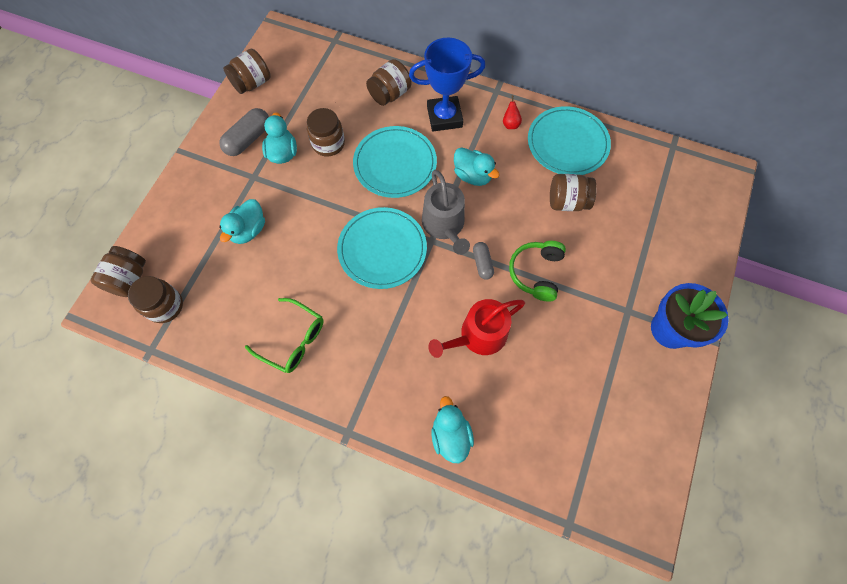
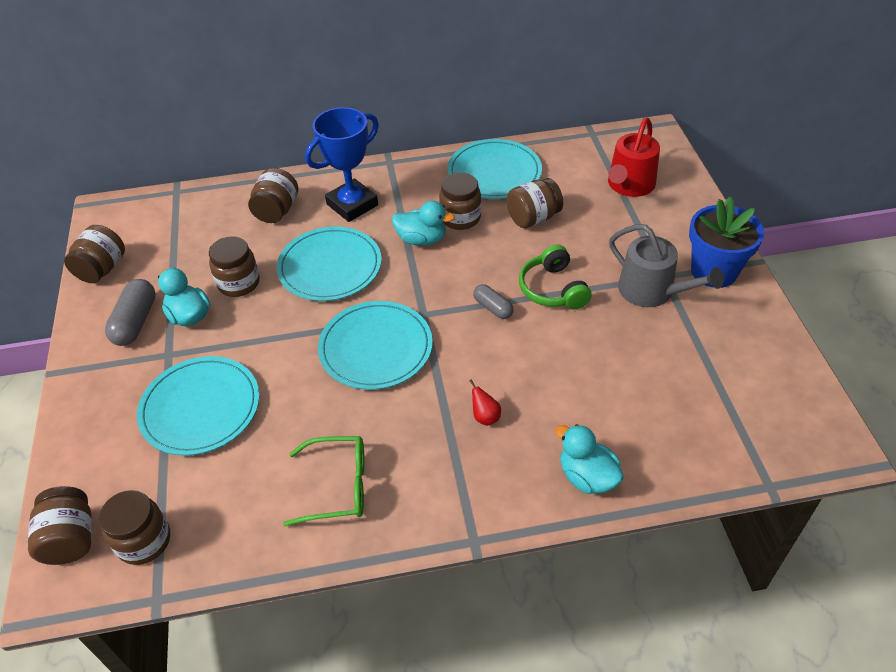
camera: 30 degrees left, 20 degrees down
turquoise duck [219,199,265,244] -> turquoise plate [137,356,259,456]
grey watering can [422,170,470,255] -> grey watering can moved to [609,224,724,307]
red watering can [428,299,525,358] -> red watering can moved to [608,118,660,197]
red pear [503,95,522,129] -> red pear moved to [469,380,501,426]
none -> brown jar [439,172,481,230]

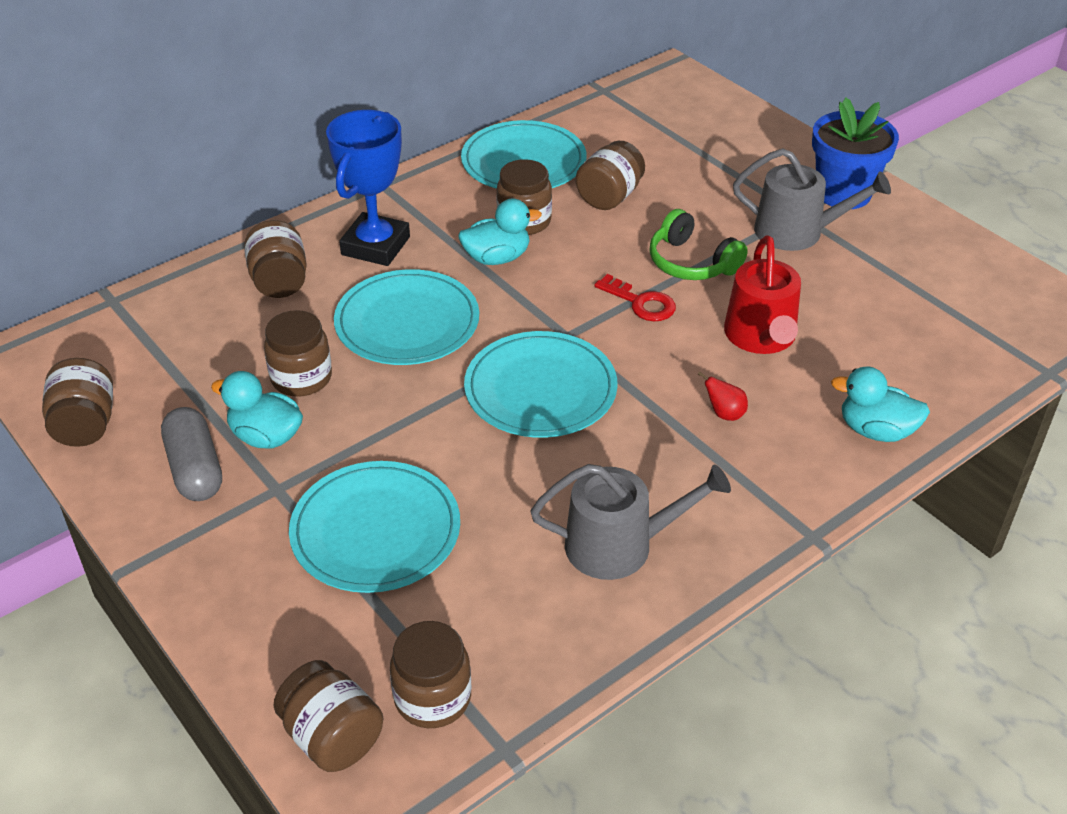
camera: 30 degrees left, 5 degrees down
green glasses [283,436,365,526] -> grey watering can [530,464,731,580]
grey capsule [473,284,514,319] -> red key [594,274,676,321]
red watering can [608,118,660,197] -> red watering can moved to [724,235,801,354]

